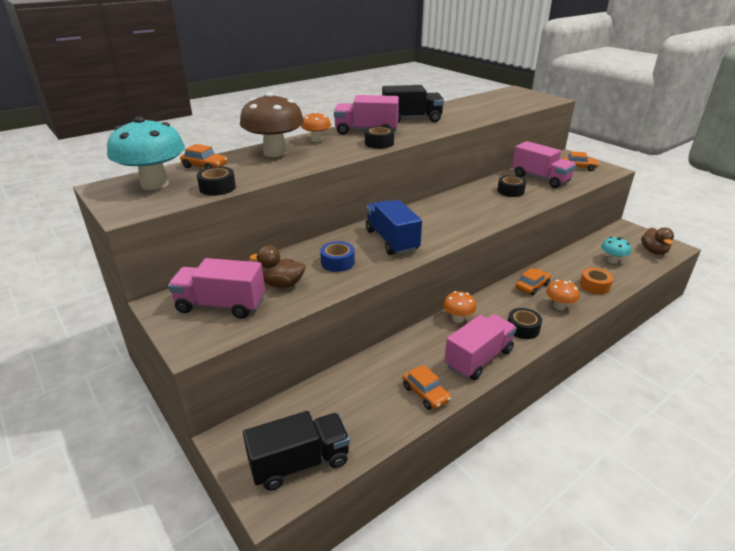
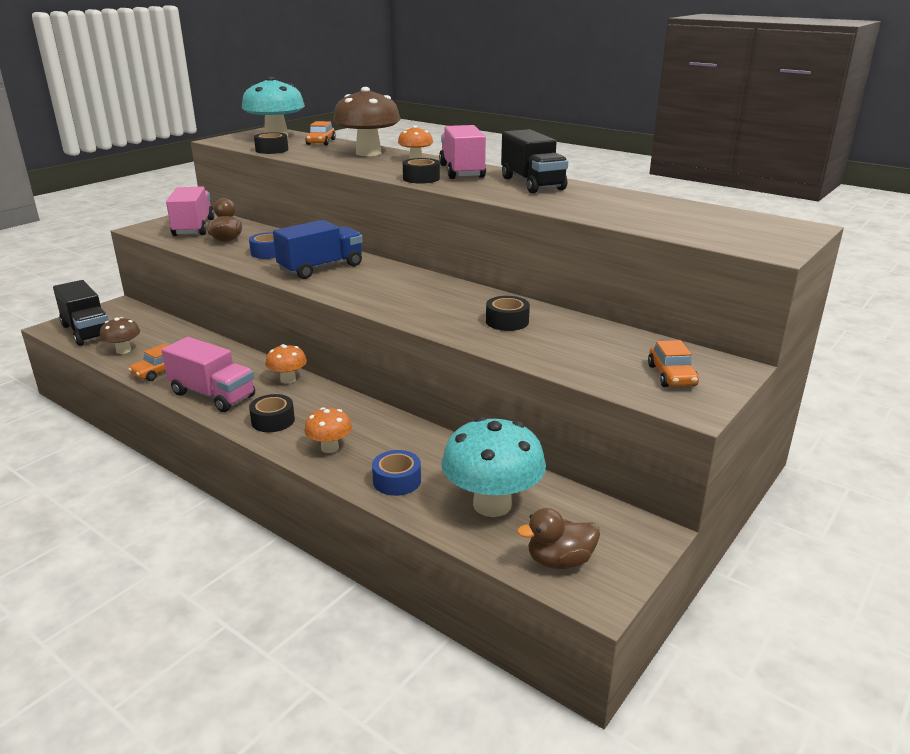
camera: 75 degrees right, 5 degrees down
pink truck [512,141,576,188] -> none
orange car [516,268,551,296] -> none
orange tape [580,268,613,294] -> blue tape [372,450,421,496]
turquoise mushroom [601,237,631,264] -> turquoise mushroom [441,417,546,517], size x1.94
none -> brown mushroom [100,317,140,354]

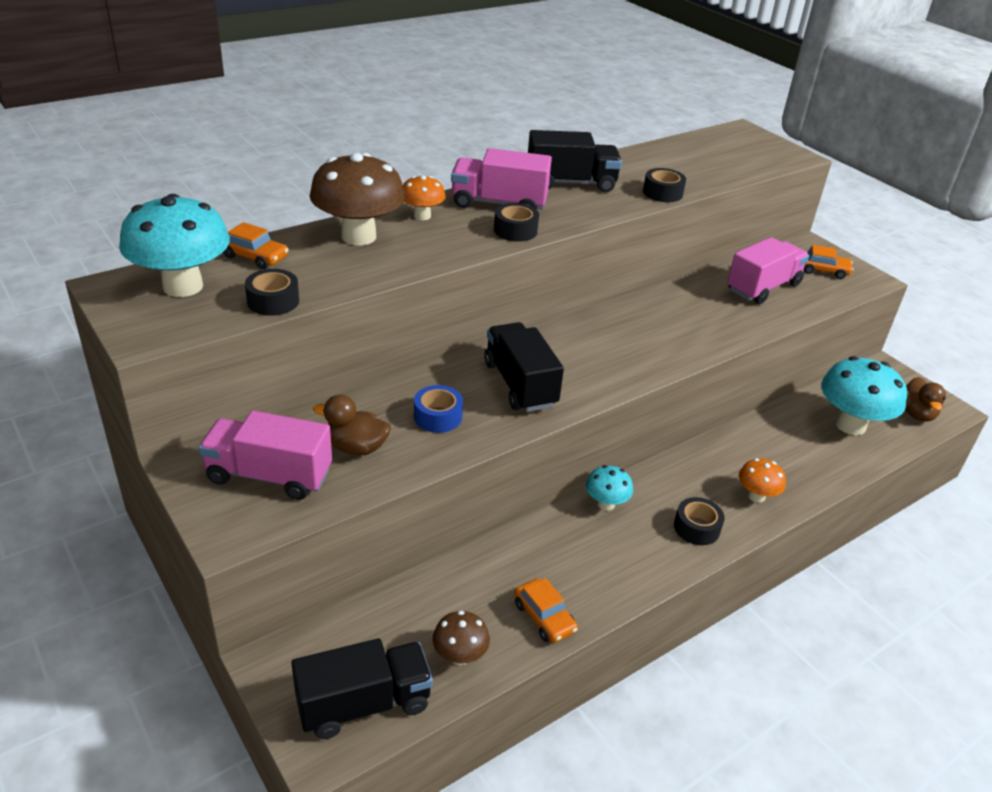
camera: 75 degrees left, 10 degrees up
pink truck [161,337,255,412] -> pink truck moved to [727,237,809,304]
orange mushroom [265,344,307,384] -> turquoise mushroom [586,465,633,511]
blue truck [273,220,363,279] -> black truck [484,322,564,412]
blue tape [372,450,421,496] -> none
black tape [486,296,530,331] -> black tape moved to [643,168,686,202]

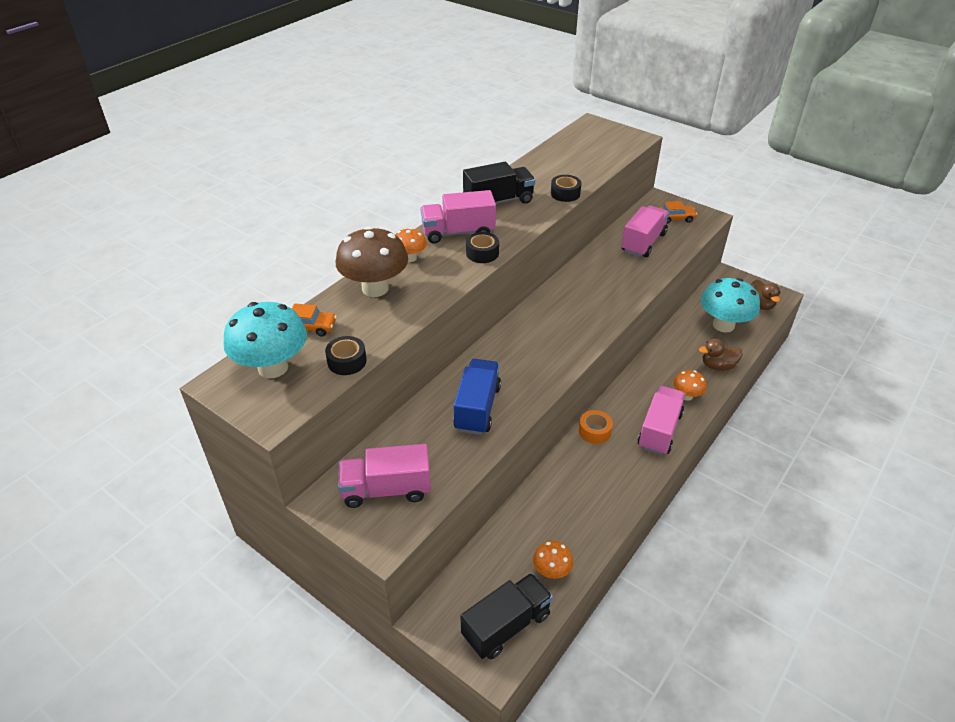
camera: 15 degrees left, 5 degrees up
brown duck [313,395,391,455] -> brown duck moved to [699,339,743,371]
blue tape [414,385,463,433] -> blue truck [453,359,501,435]
brown mushroom [433,611,490,665] -> orange mushroom [533,541,573,579]
black truck [484,322,564,412] -> none
orange car [514,578,578,643] -> none
turquoise mushroom [586,465,633,511] -> orange tape [579,410,613,444]
black tape [674,497,725,545] -> pink truck [637,386,685,455]

